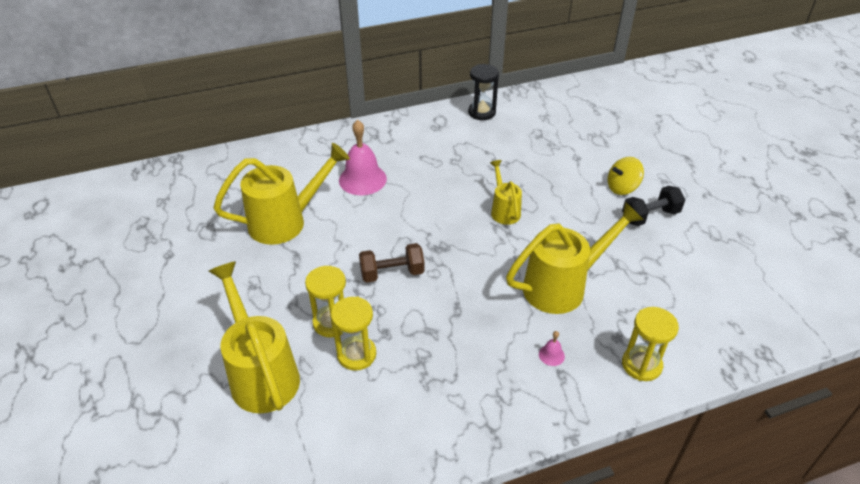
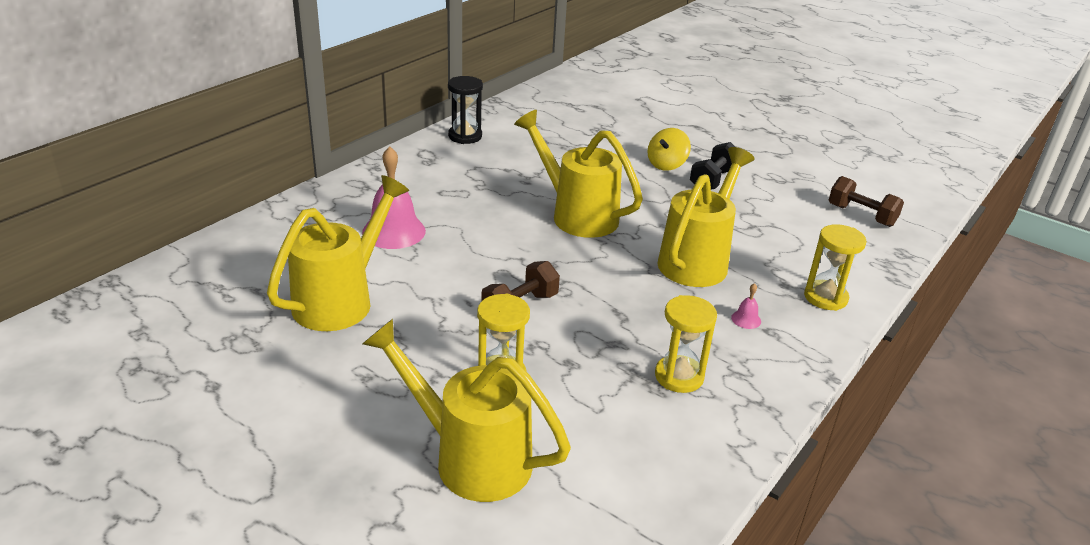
camera: 35 degrees left, 10 degrees down
yellow hourglass [331,297,376,371] -> yellow hourglass moved to [655,295,717,393]
yellow watering can [490,160,522,225] -> yellow watering can [514,110,643,238], size x1.85
none -> brown dumbbell [829,176,904,227]

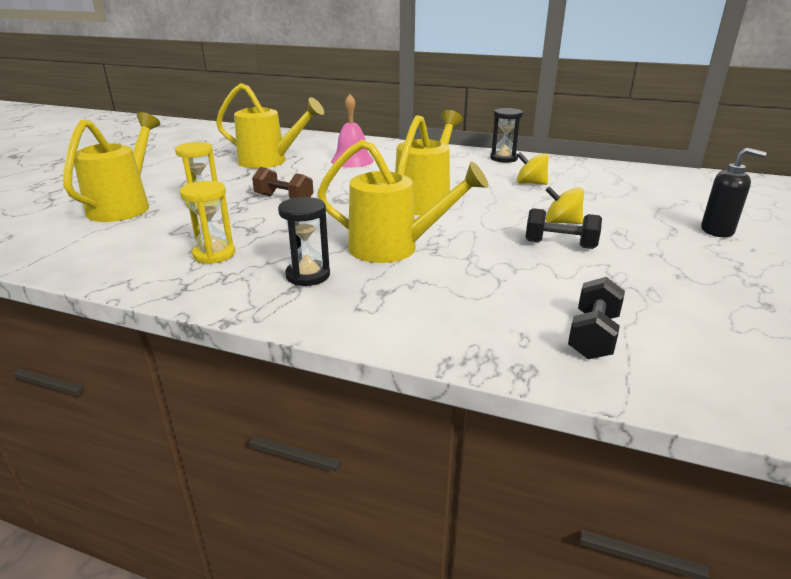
camera: 75 degrees right, 5 degrees down
pink bell [731,283,761,329] -> black hourglass [278,197,330,286]
yellow hourglass [804,224,867,311] -> none
brown dumbbell [829,176,904,227] -> black dumbbell [568,277,625,359]
none -> yellow spinning top [517,152,549,185]
none -> black soap dispenser [701,148,767,237]

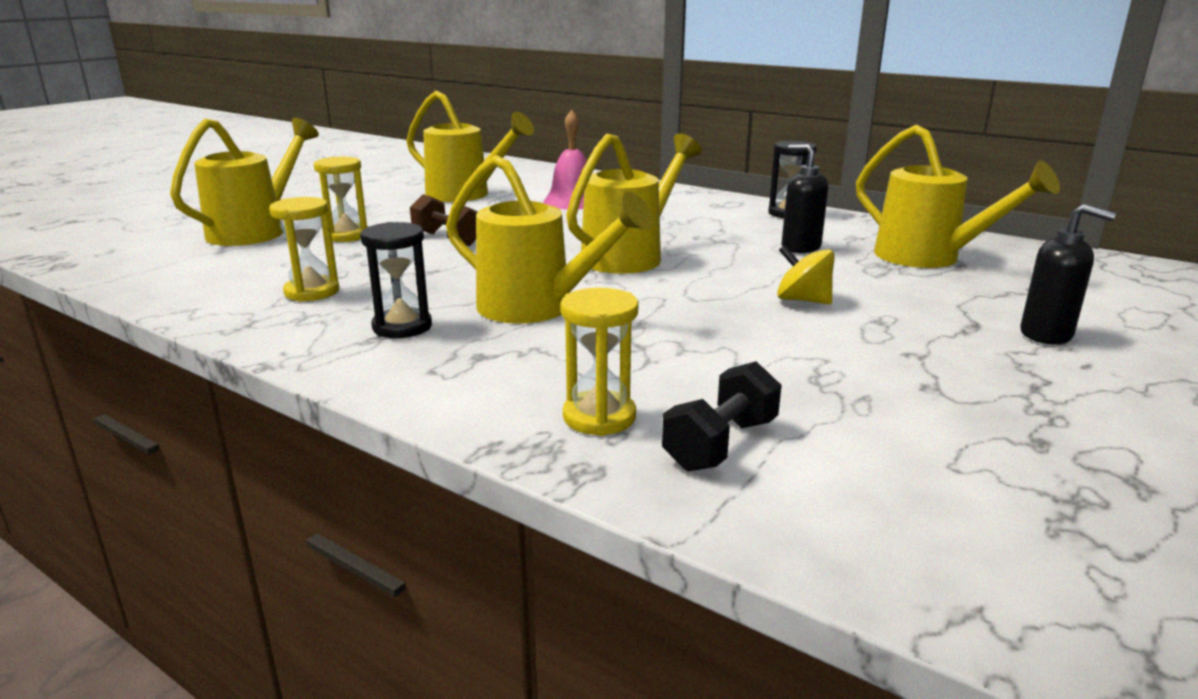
camera: 15 degrees right, 5 degrees down
yellow spinning top [517,152,549,185] -> black soap dispenser [782,144,828,253]
black dumbbell [526,208,602,249] -> none
none -> yellow hourglass [560,288,639,436]
none -> yellow watering can [856,125,1060,268]

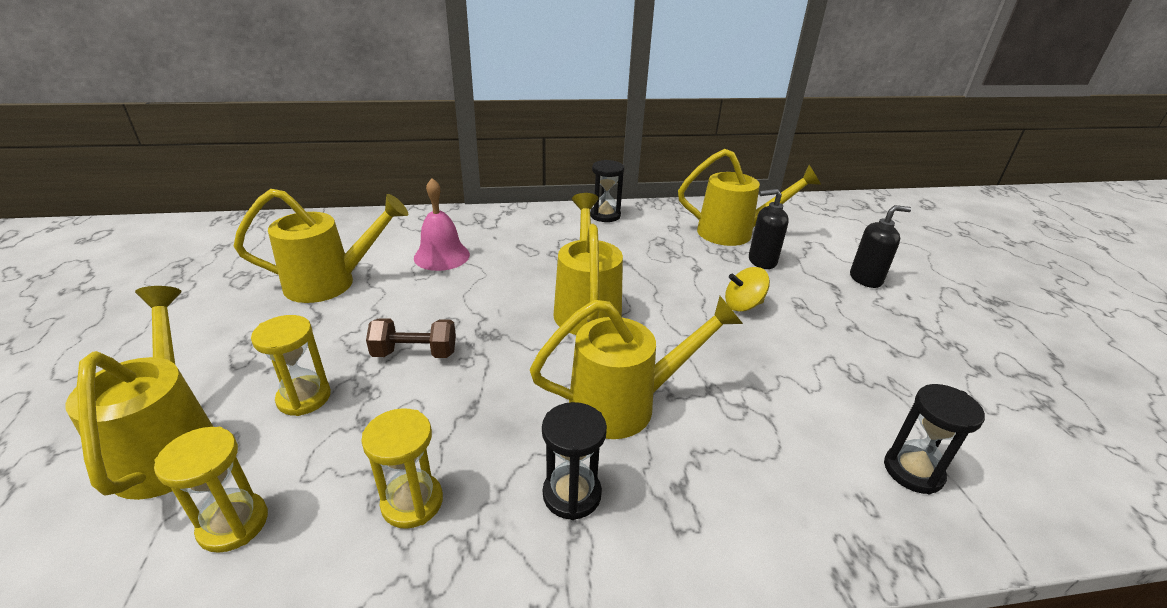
camera: 45 degrees left, 10 degrees up
yellow hourglass [560,288,639,436] -> yellow hourglass moved to [154,427,268,553]
black dumbbell [662,361,782,471] -> black hourglass [884,384,985,494]
black soap dispenser [782,144,828,253] -> black soap dispenser moved to [749,189,789,269]

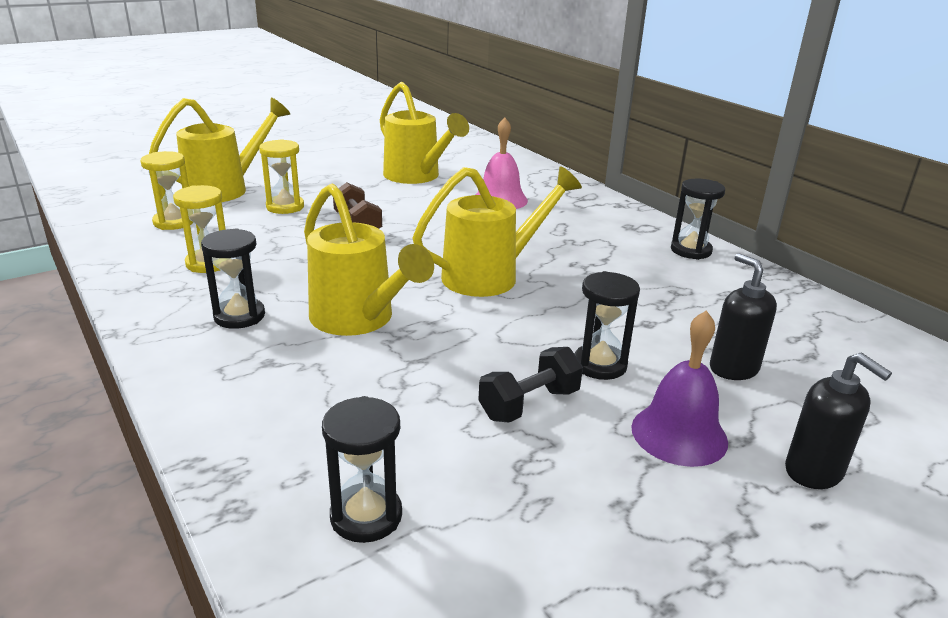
camera: 65 degrees right, 5 degrees down
yellow watering can [678,149,821,246] -> none
yellow spinning top [725,267,770,312] -> black hourglass [575,271,640,380]
none -> black dumbbell [479,347,583,423]
none -> purple bell [631,310,728,467]

